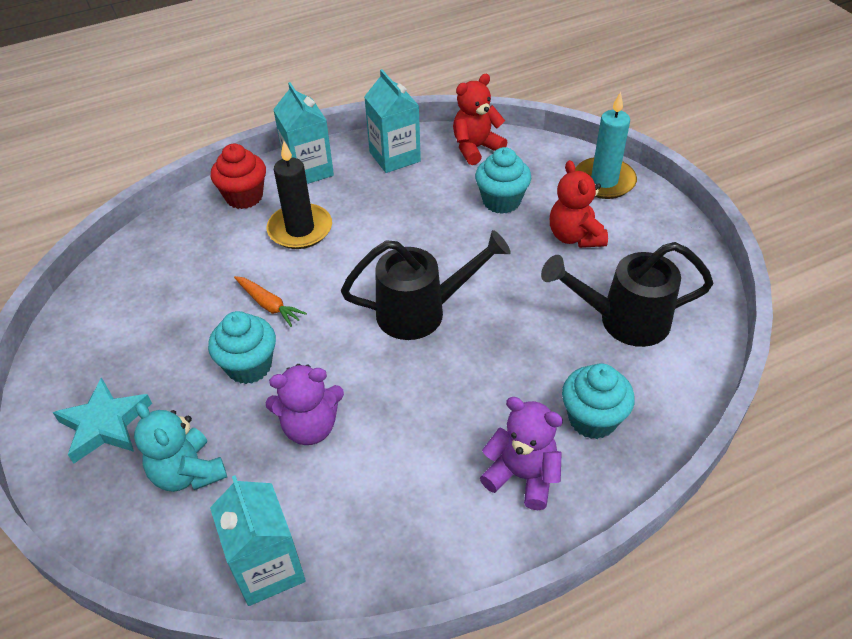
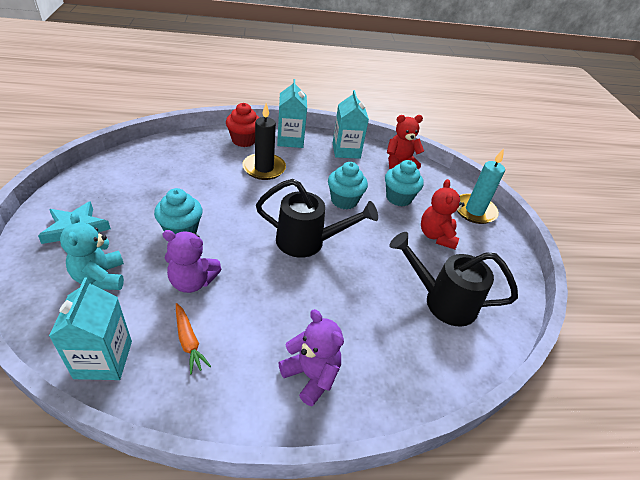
camera: 15 degrees right, 5 degrees down
orange carrot [234,276,307,327] -> orange carrot moved to [176,303,211,375]
turquoise cupcake [562,363,635,439] -> turquoise cupcake moved to [328,162,368,210]

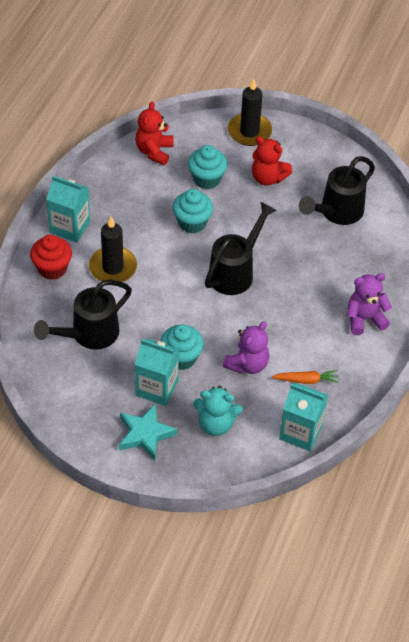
camera: 60 degrees left, 10 degrees up
turquoise carton [333,90,369,159] -> turquoise carton moved to [135,339,179,406]
turquoise candle [457,148,505,224] -> black candle [228,79,272,146]
none -> black watering can [34,280,132,350]

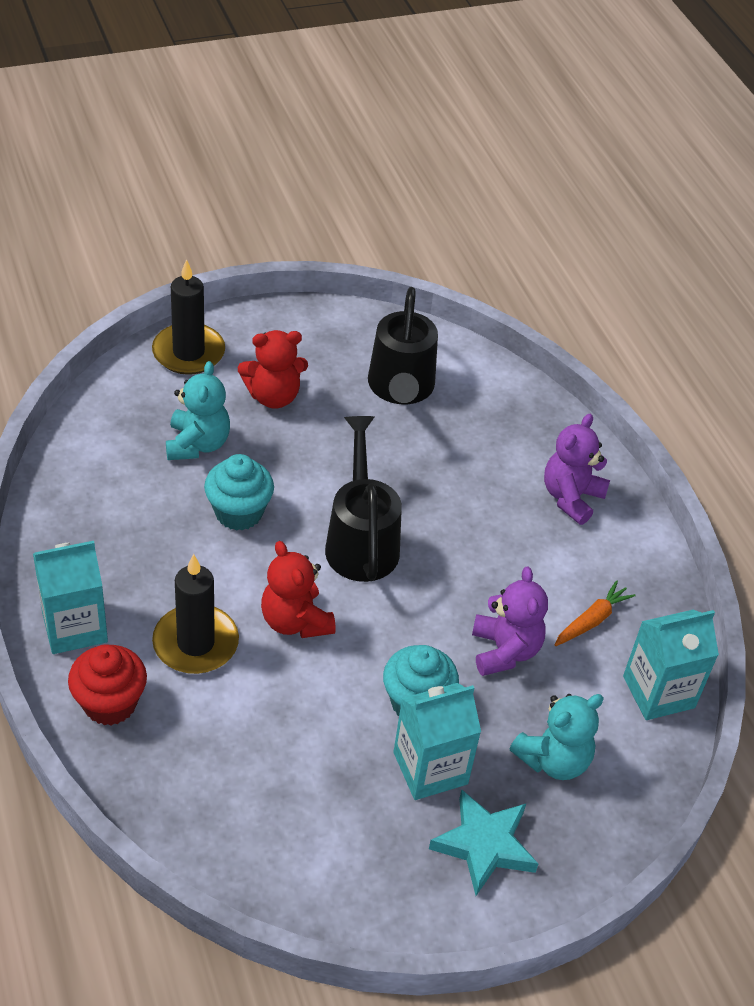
camera: 45 degrees left, 5 degrees down
black watering can [34,280,132,350] -> none
red teddy bear [135,101,173,165] -> red teddy bear moved to [261,541,336,638]
turquoise cupcake [188,145,228,189] -> turquoise teddy bear [166,361,230,460]

